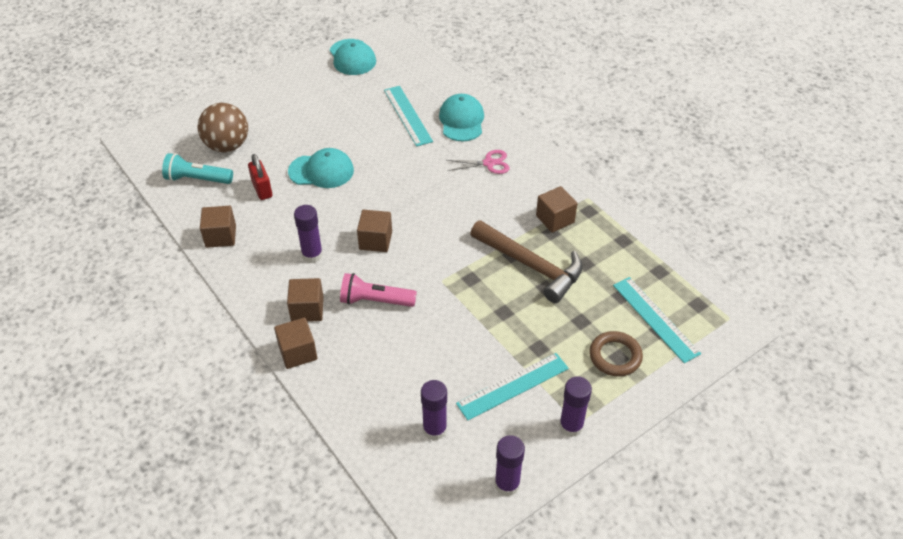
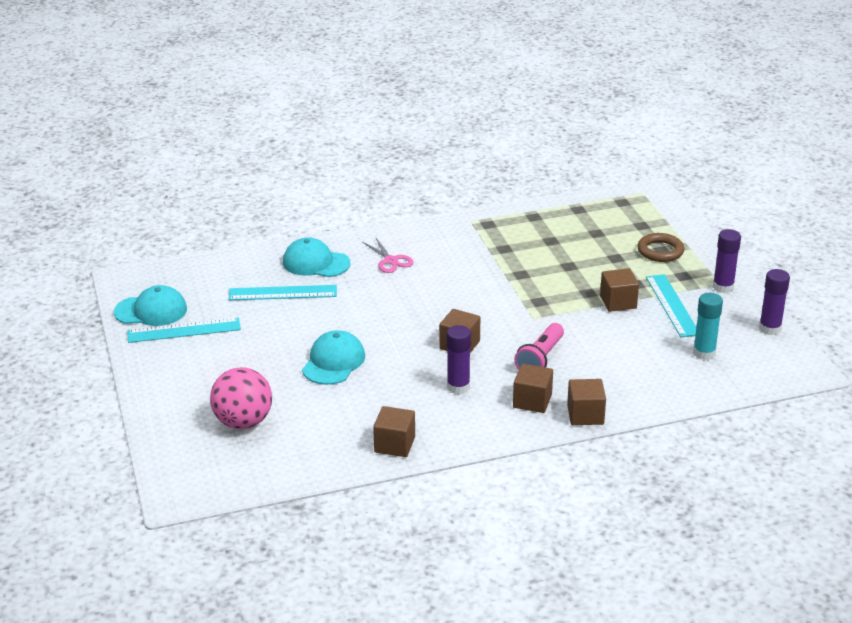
camera: 70 degrees left, 15 degrees down
turquoise flashlight [162,153,233,184] -> none
brown ball [198,103,248,152] -> pink ball [210,367,272,429]
red padlock [248,154,272,200] -> none
purple glue stick [421,380,447,441] -> turquoise glue stick [693,293,723,360]
pink scissors [446,150,510,174] -> pink scissors turned 135 degrees clockwise [363,237,414,273]
brown hammer [470,220,583,303] -> none
brown cube [536,186,577,233] -> brown cube moved to [600,268,639,312]
turquoise ruler [613,277,701,363] -> turquoise ruler moved to [127,317,241,343]

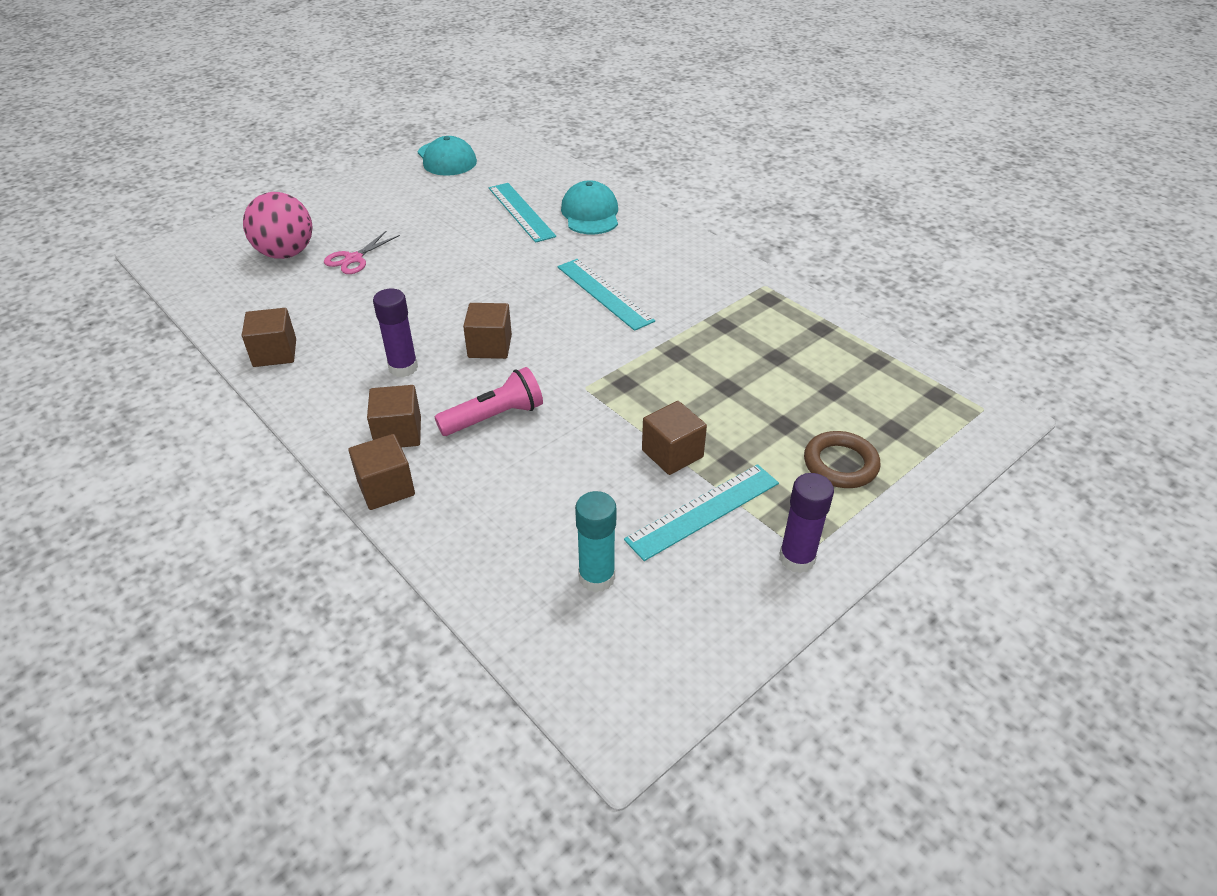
camera: 65 degrees right, 10 degrees up
turquoise ruler [127,317,241,343] -> turquoise ruler moved to [557,259,655,331]
turquoise cap [302,330,365,385] -> none
pink scissors [363,237,414,273] -> pink scissors moved to [324,231,400,274]
pink flashlight [514,323,564,370] -> pink flashlight turned 150 degrees clockwise [435,367,543,436]
purple glue stick [759,269,790,335] -> none

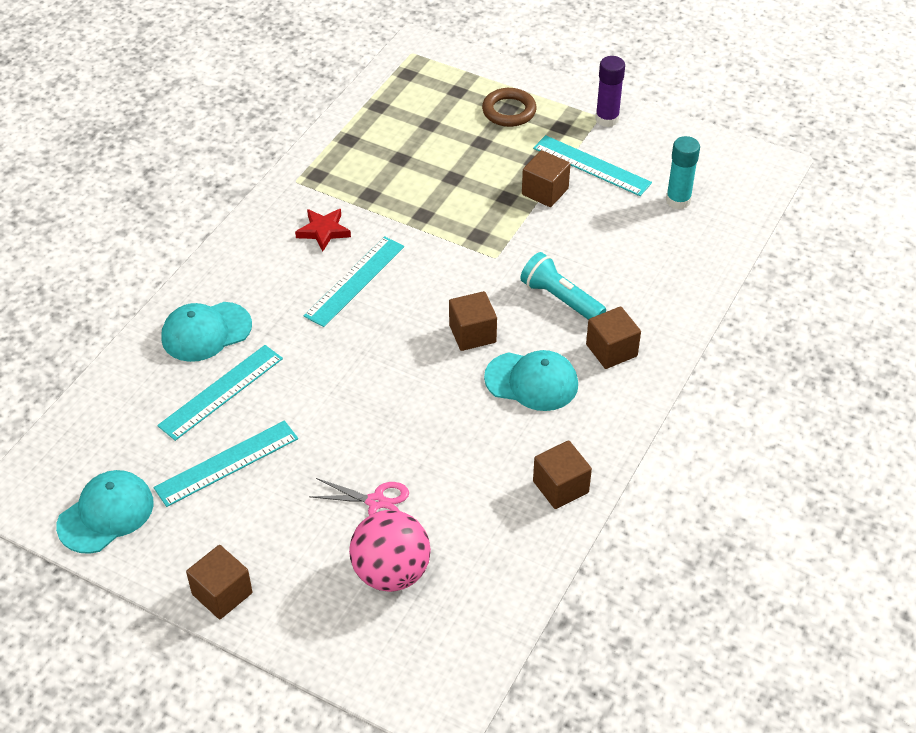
camera: 110 degrees left, 5 degrees up
brown cube [348,434,415,510] -> brown cube moved to [186,545,252,619]
purple glue stick [373,289,418,377] -> turquoise cap [484,350,578,411]
pink flashlight [435,367,543,436] -> turquoise flashlight [520,252,606,320]
none -> turquoise ruler [154,421,298,507]
none -> red star [295,209,351,251]

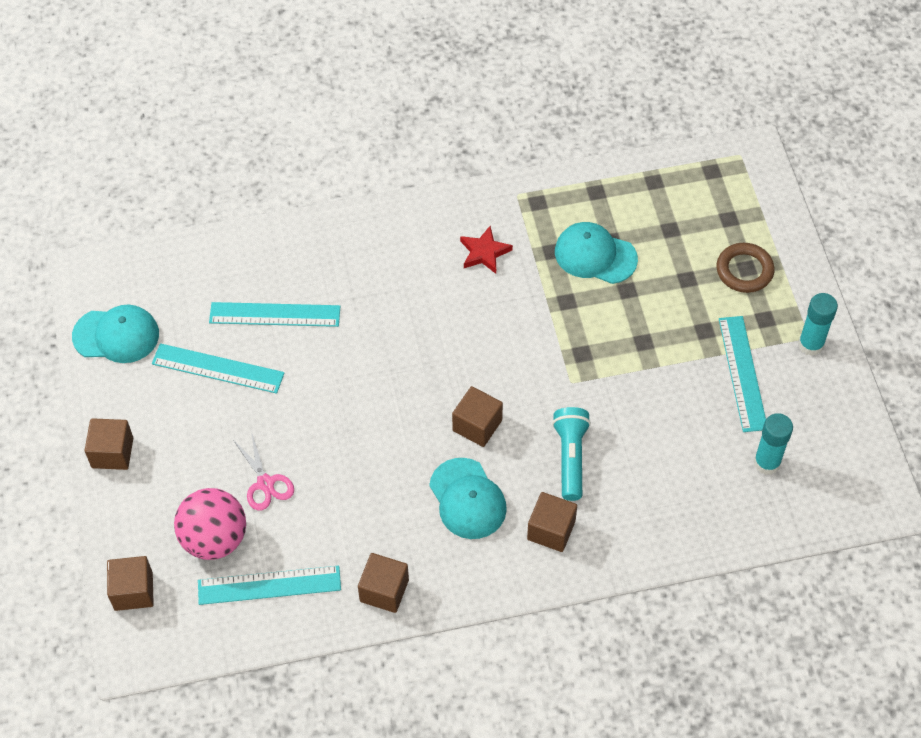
camera: 50 degrees right, 10 degrees up
turquoise cap [161,302,252,362] -> turquoise cap moved to [555,222,638,284]
turquoise ruler [304,236,404,327] -> turquoise ruler moved to [198,566,341,605]
brown cube [522,150,570,207] -> brown cube moved to [107,556,154,611]
purple glue stick [595,56,625,127] -> turquoise glue stick [798,293,838,356]

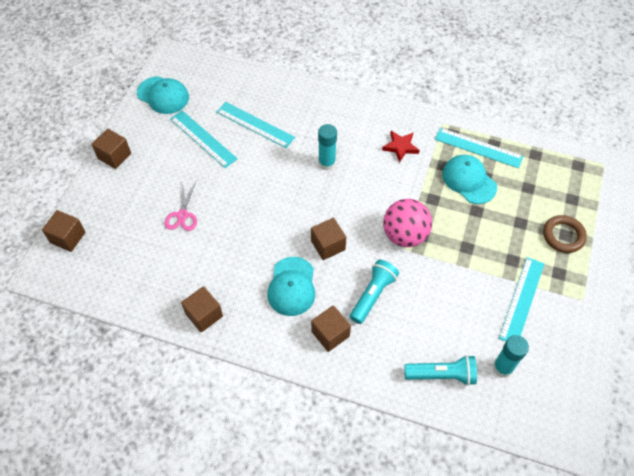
camera: 30 degrees right, 0 degrees up
pink ball [174,488,246,560] -> pink ball moved to [383,199,432,247]
turquoise ruler [198,566,341,605] -> turquoise ruler moved to [435,128,523,168]
turquoise glue stick [798,293,838,356] -> turquoise glue stick moved to [318,124,337,171]
none -> turquoise flashlight [404,355,477,386]

